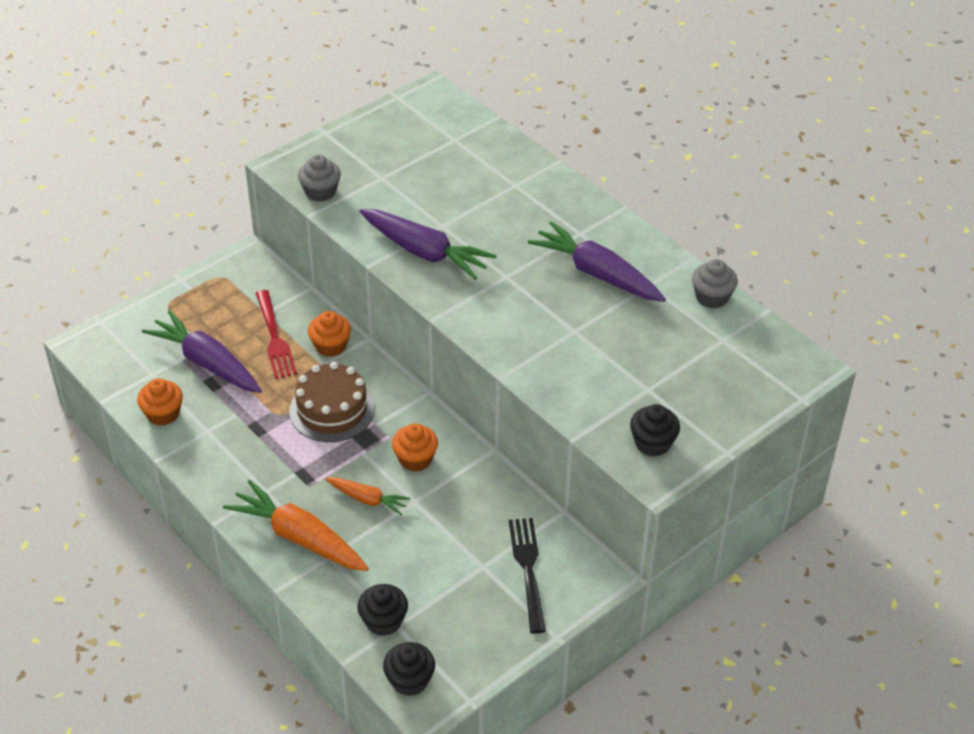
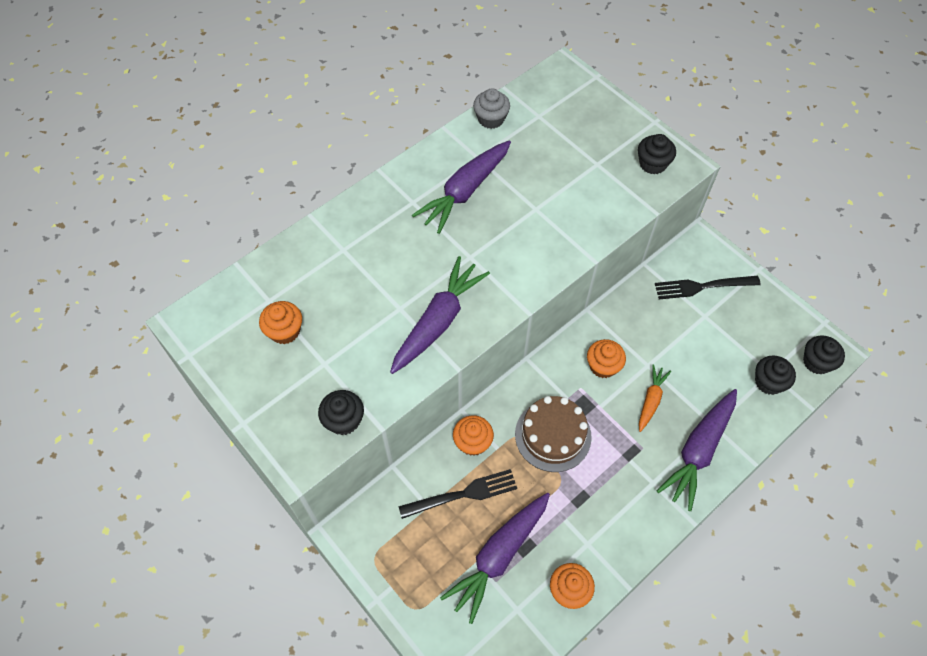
camera: 90 degrees left, 15 degrees up
orange carrot [223,480,369,571] -> purple carrot [657,389,737,511]
red fork [256,290,297,379] -> black fork [399,469,517,519]
grey cupcake [298,155,341,202] -> black cupcake [318,390,364,435]
none -> orange cupcake [259,301,302,344]

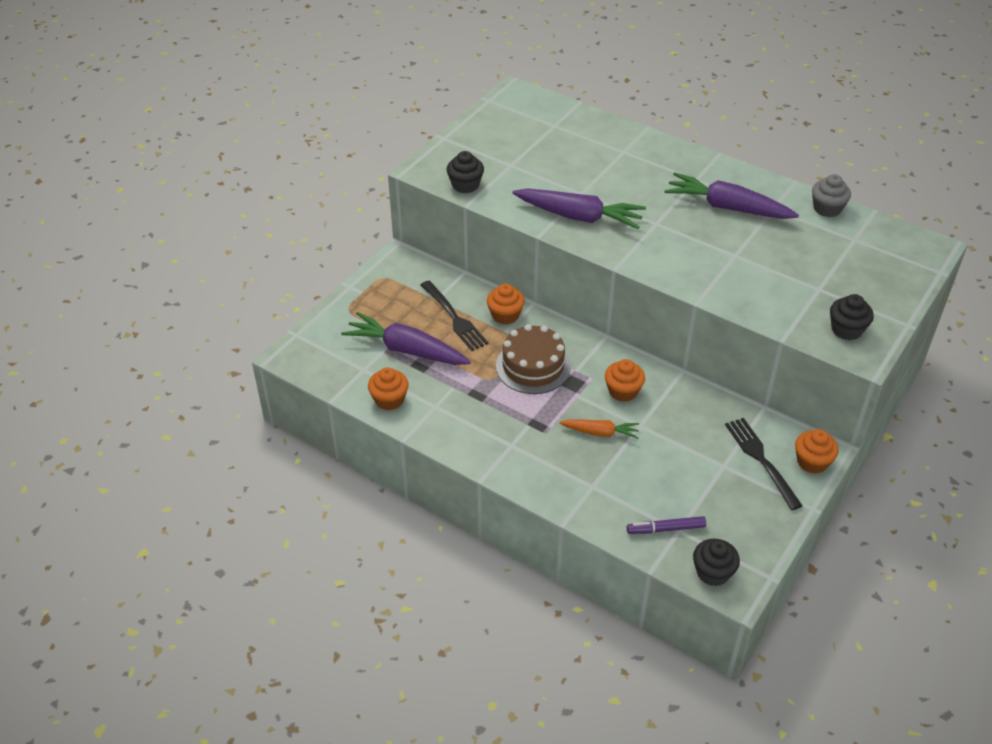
camera: 75 degrees right, 15 degrees down
orange cupcake [259,301,302,344] -> orange cupcake moved to [795,429,838,474]
purple carrot [657,389,737,511] -> none
black cupcake [755,355,796,395] -> purple marker [627,516,706,534]

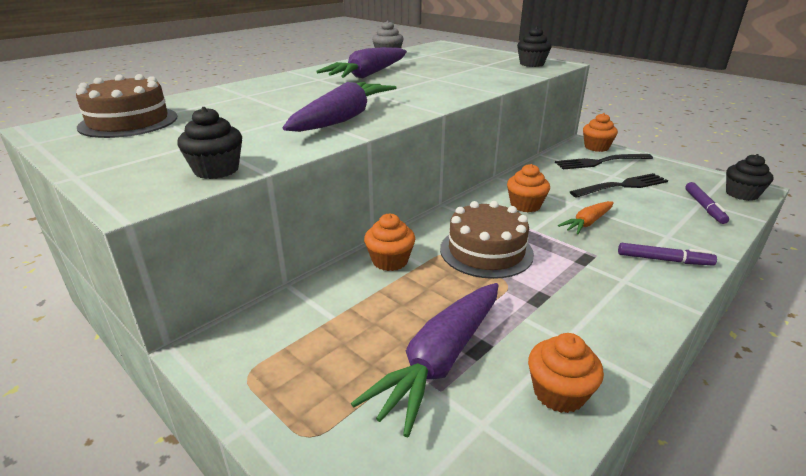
camera: 80 degrees left, 15 degrees down
black fork [421,281,489,351] -> black fork moved to [570,173,668,198]
orange carrot [560,419,639,439] -> orange carrot turned 150 degrees counterclockwise [558,201,614,235]
none -> brown cake [76,74,177,138]
none -> purple marker [618,243,717,265]

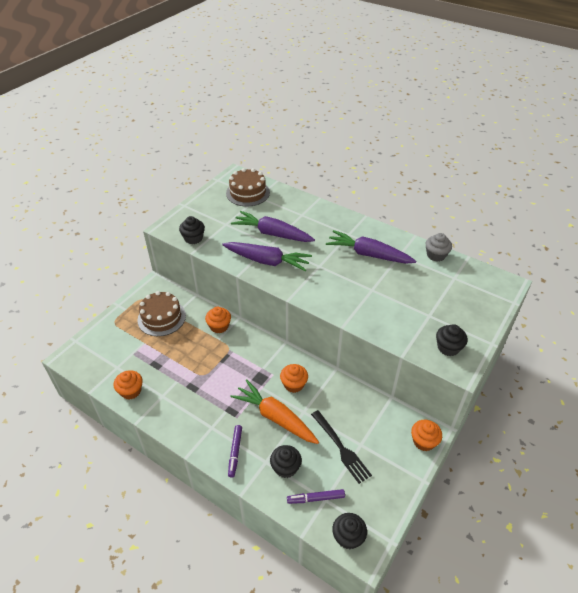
camera: 80 degrees right, 15 degrees up
purple carrot [351,283,498,437] -> purple carrot moved to [231,211,315,242]
brown cake [440,201,534,279] -> brown cake moved to [137,291,186,336]
black fork [555,154,653,169] -> none
orange carrot [558,201,614,235] -> orange carrot [230,380,319,444], size x1.82
none -> black cupcake [270,445,302,478]

